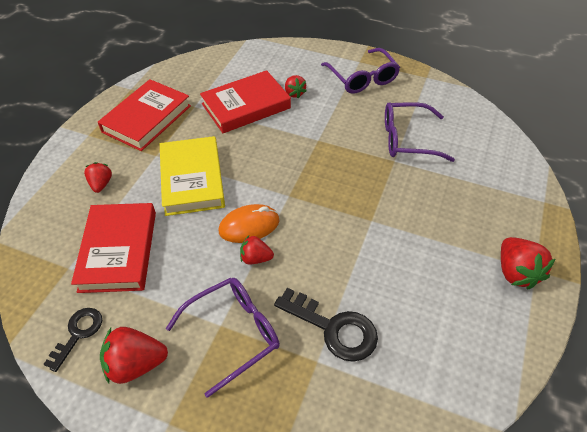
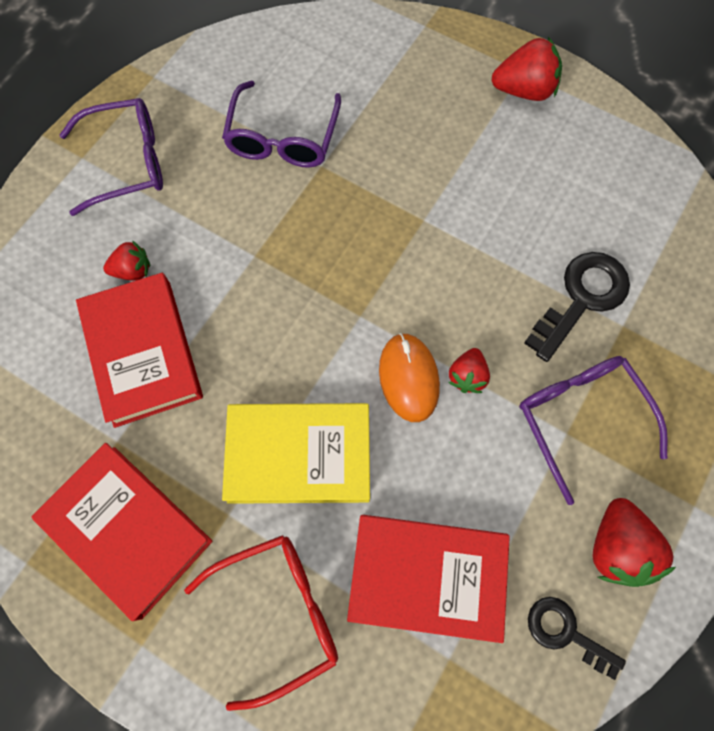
camera: 80 degrees left, 20 degrees up
red strawberry [84,162,112,193] -> red glasses [184,535,338,711]

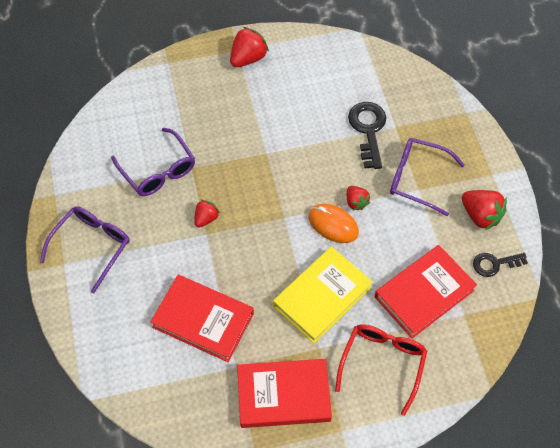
camera: 45 degrees left, 10 degrees down
red strawberry [103,240,150,281] -> red strawberry moved to [195,200,220,228]

